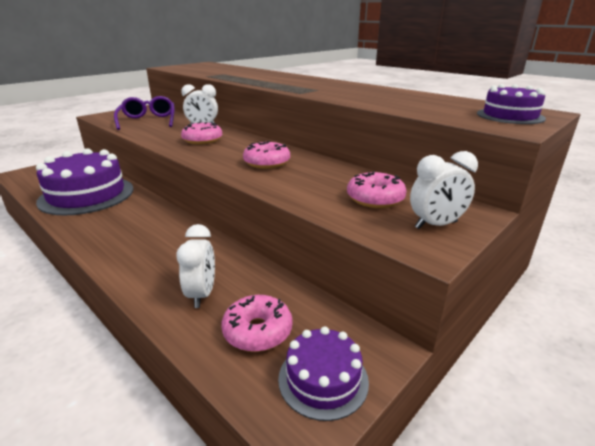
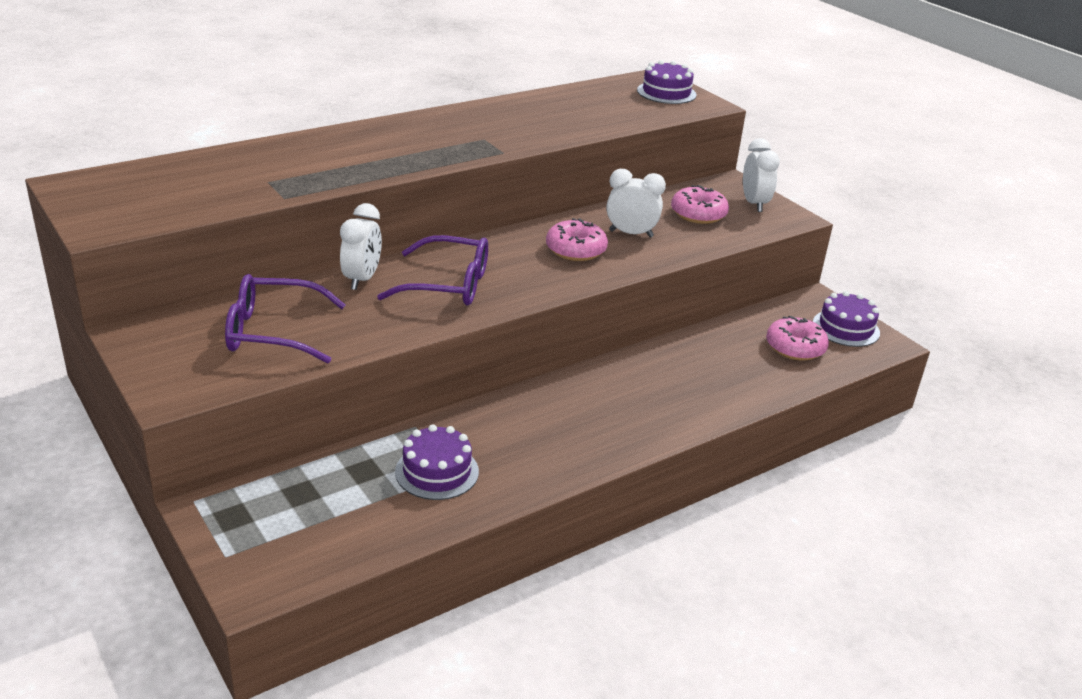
camera: 80 degrees left, 5 degrees up
purple cake [36,148,134,216] -> purple cake [395,424,479,500], size x0.52
white clock [176,224,215,308] -> white clock moved to [607,169,666,238]
pink donut [181,122,222,144] -> purple glasses [377,235,488,305]

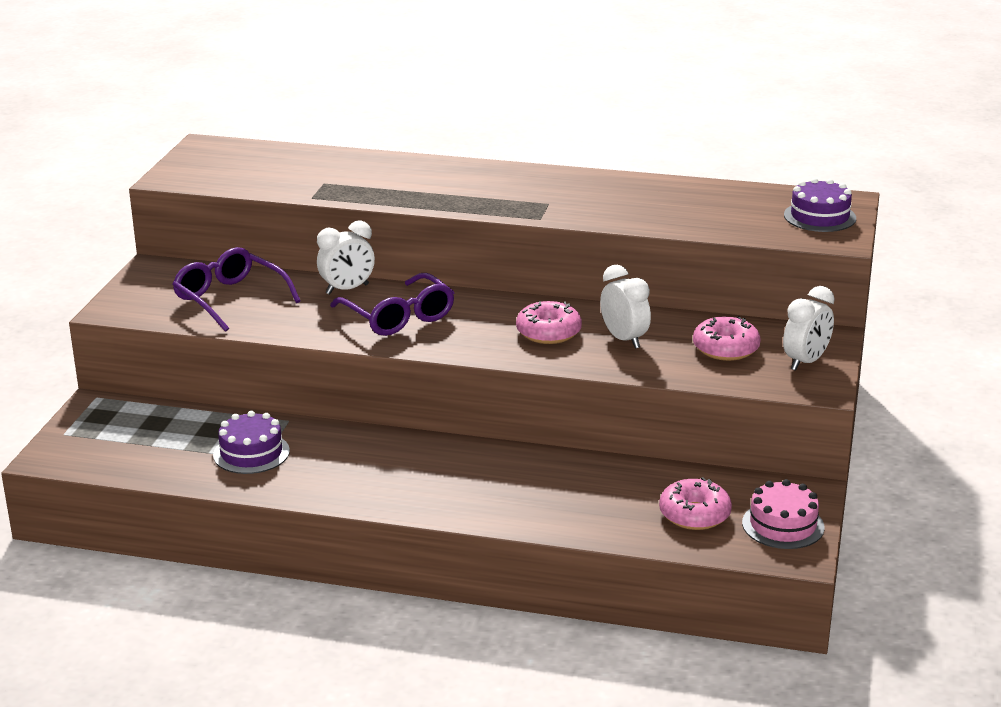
camera: 50 degrees right, 5 degrees down
purple cake [813,291,880,347] -> pink cake [742,479,825,549]

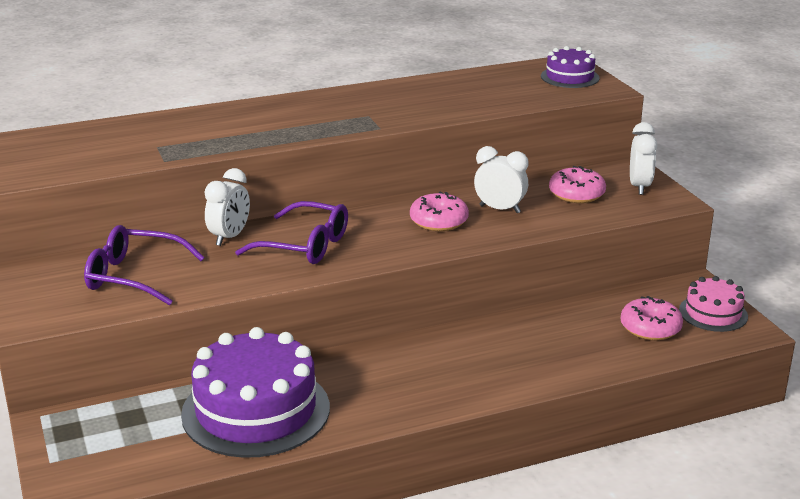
camera: 35 degrees left, 0 degrees up
purple cake [213,411,290,474] -> purple cake [181,327,330,458], size x1.93

